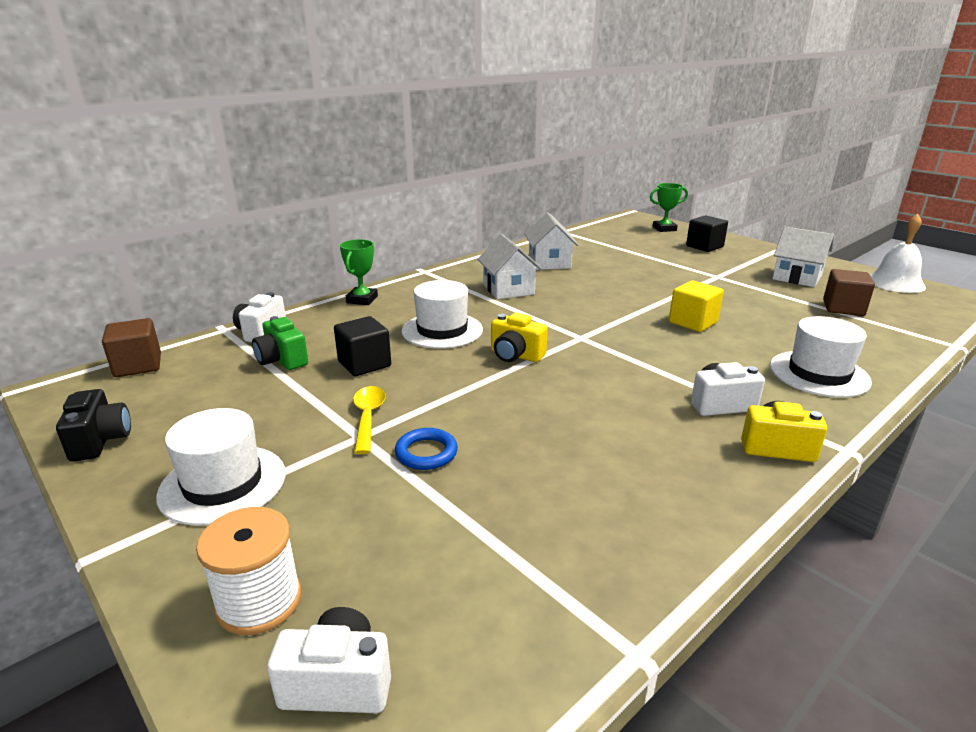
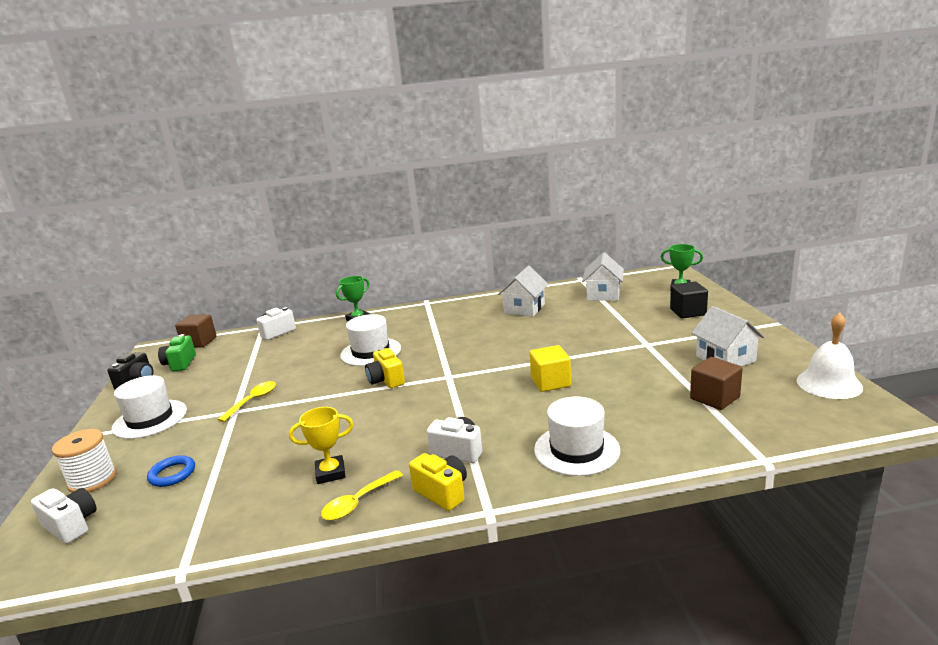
camera: 35 degrees right, 5 degrees down
green camera [252,316,308,370] -> green camera moved to [158,334,196,372]
black cube [334,316,391,376] -> none
blue ring [395,428,458,470] -> blue ring moved to [147,455,195,487]
white house [477,234,542,299] -> white house moved to [582,252,624,301]
none -> yellow trophy [289,407,353,484]
none -> yellow spoon [321,470,403,520]

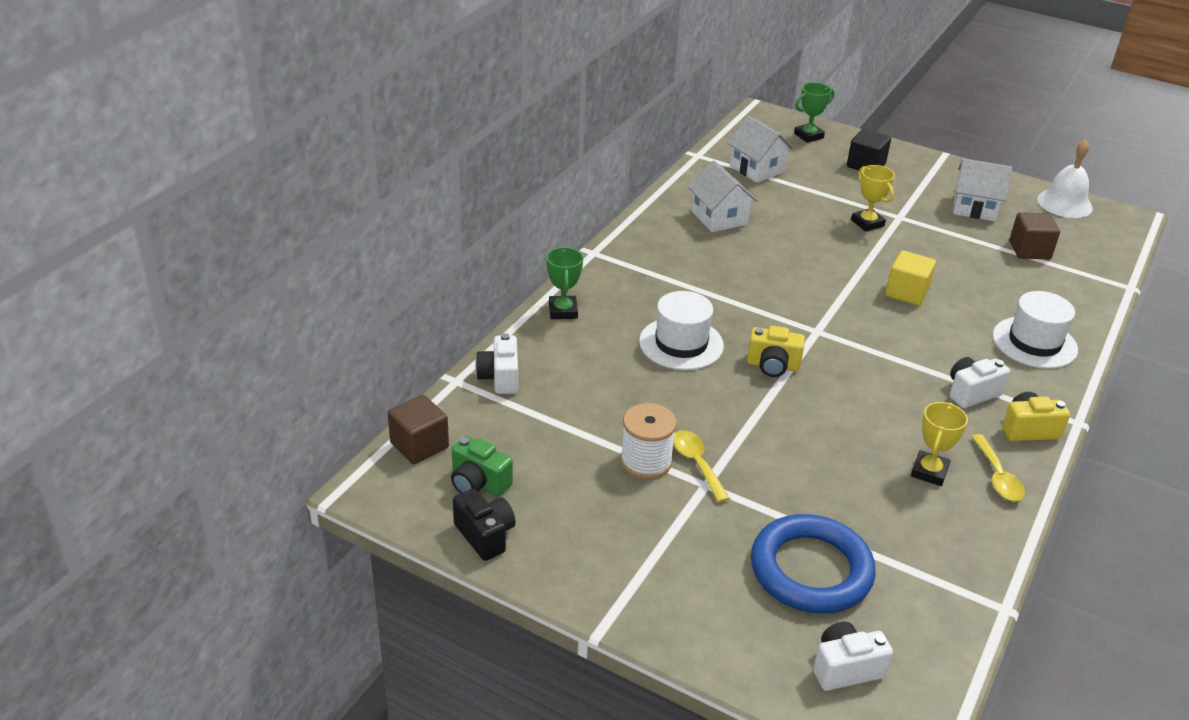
camera: 55 degrees left, 15 degrees up
white spool [52,429,117,493] -> white spool moved to [620,403,677,479]
white hat [112,375,187,439] -> none
blue ring [147,455,195,487] -> blue ring [751,514,876,614], size x2.13
none -> yellow trophy [851,165,895,232]

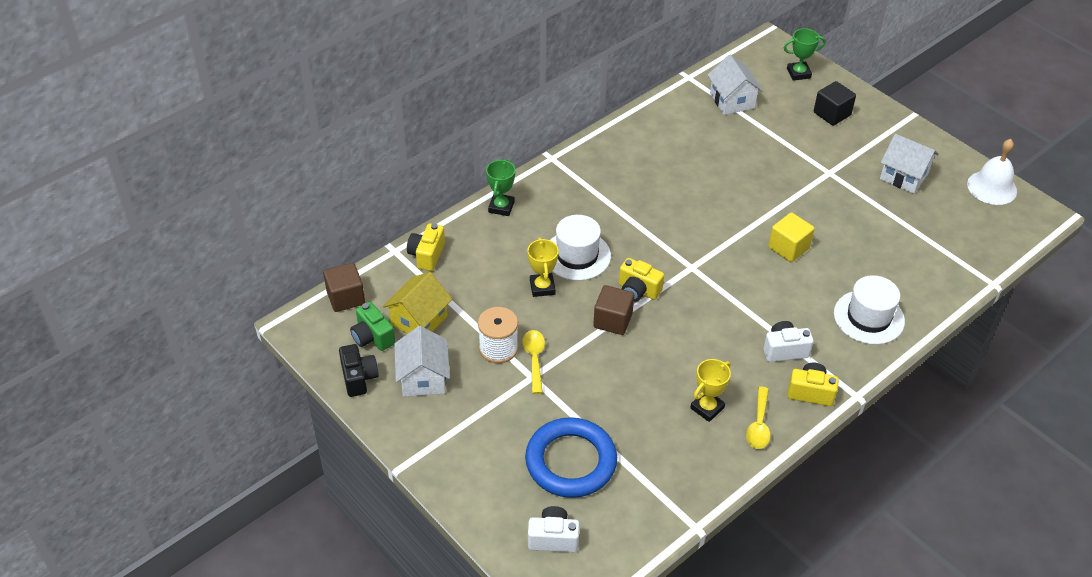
camera: 20 degrees right, 10 degrees up
white camera [475,333,518,394] -> yellow camera [407,223,445,271]
white house [688,161,758,232] -> white house moved to [394,326,450,397]
yellow trophy [851,165,895,232] -> yellow trophy moved to [528,238,559,297]
brown cube [1009,212,1060,259] -> brown cube moved to [593,285,634,335]
none -> yellow house [383,272,452,334]

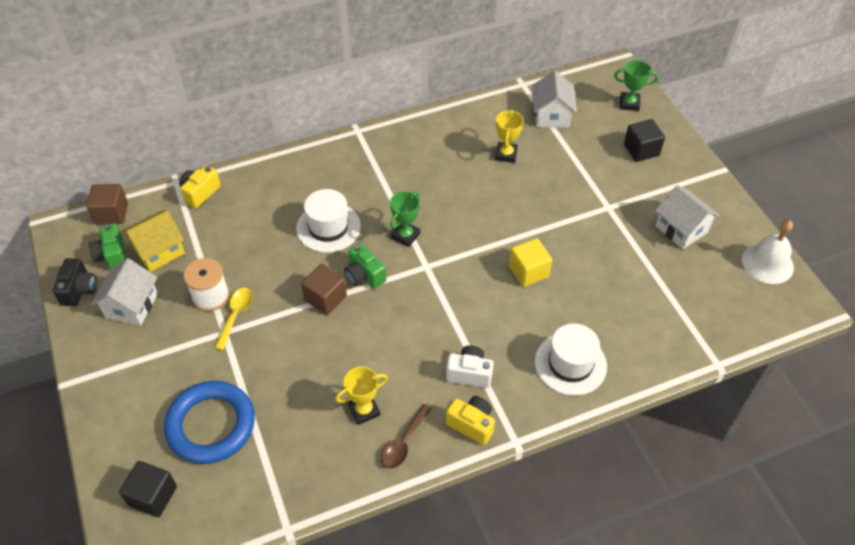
camera: 20 degrees right, 5 degrees up
green trophy [486,159,515,216] -> green trophy moved to [390,191,420,247]
yellow trophy [528,238,559,297] -> yellow trophy moved to [495,110,524,163]
white camera [528,506,579,552] -> black cube [119,461,177,517]
yellow camera [619,258,664,301] -> green camera [344,243,386,289]
yellow spoon [746,387,770,449] -> brown spoon [380,404,432,469]

